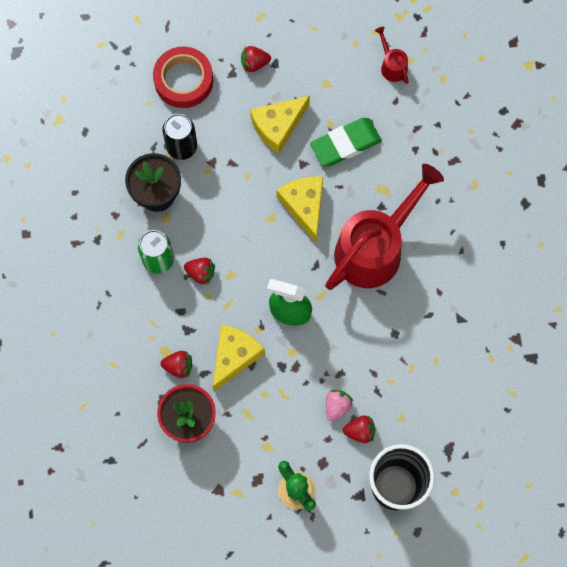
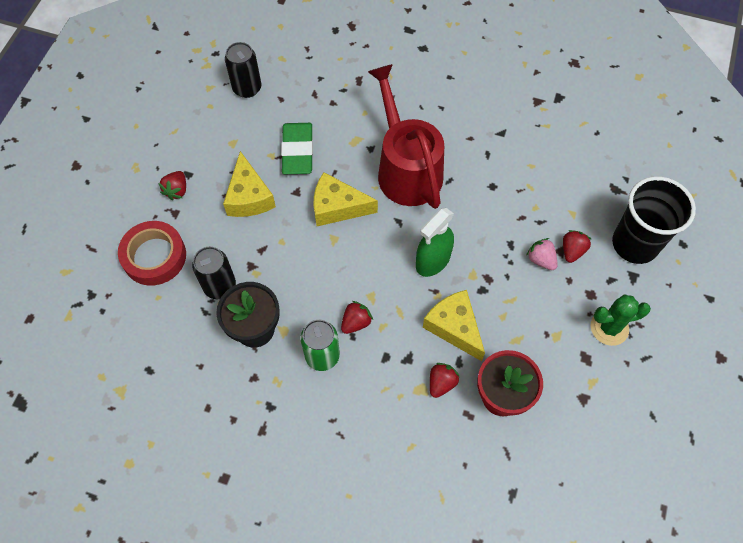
camera: 65 degrees left, 10 degrees down
red watering can [375,27,409,84] -> black can [225,42,261,98]

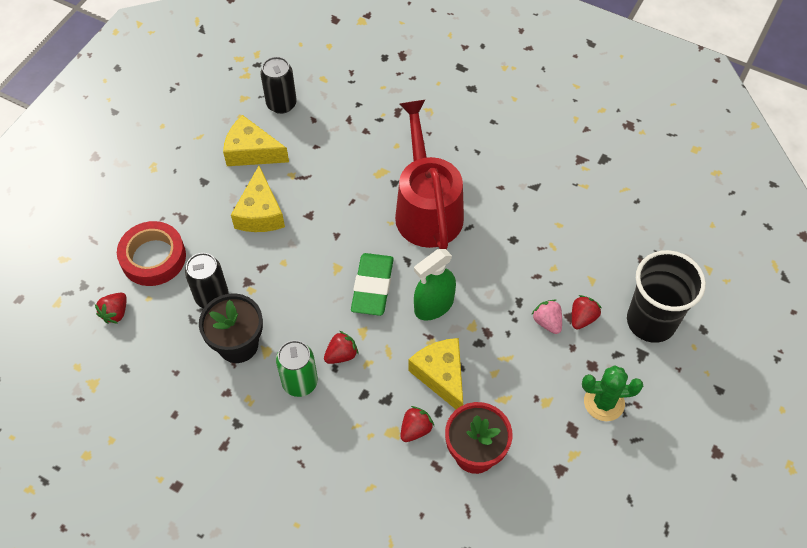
camera: 10 degrees right, 5 degrees down
red strawberry [158,171,186,200] -> red strawberry moved to [95,293,127,324]
green eraser [281,123,313,174] -> green eraser moved to [351,253,394,316]
yellow cheese [314,172,378,226] -> yellow cheese moved to [223,115,289,166]

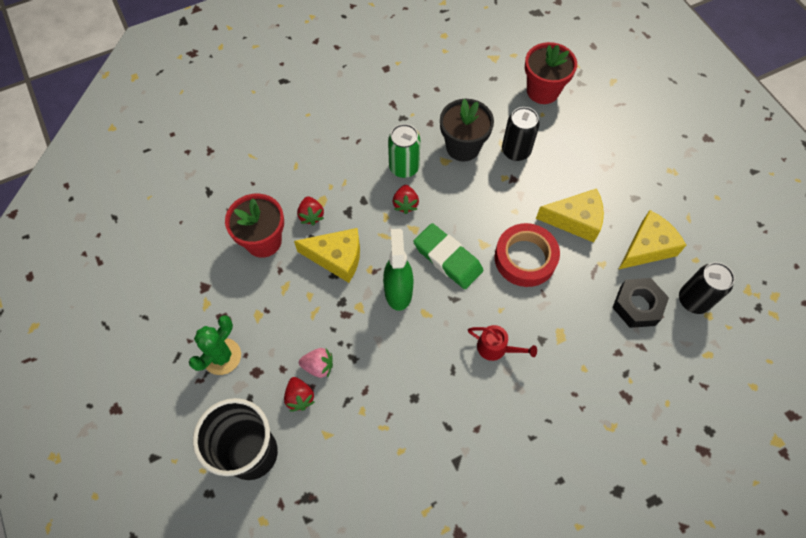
camera: 125 degrees right, 5 degrees up
red strawberry [95,293,127,324] -> red flower pot [525,42,577,104]
red tape [117,221,186,286] -> red tape moved to [495,223,560,287]
yellow cheese [231,166,285,232] -> yellow cheese turned 150 degrees clockwise [536,189,604,243]
red watering can [395,100,464,250] -> red watering can [468,325,537,361], size x0.41
none -> black nut [612,278,669,328]

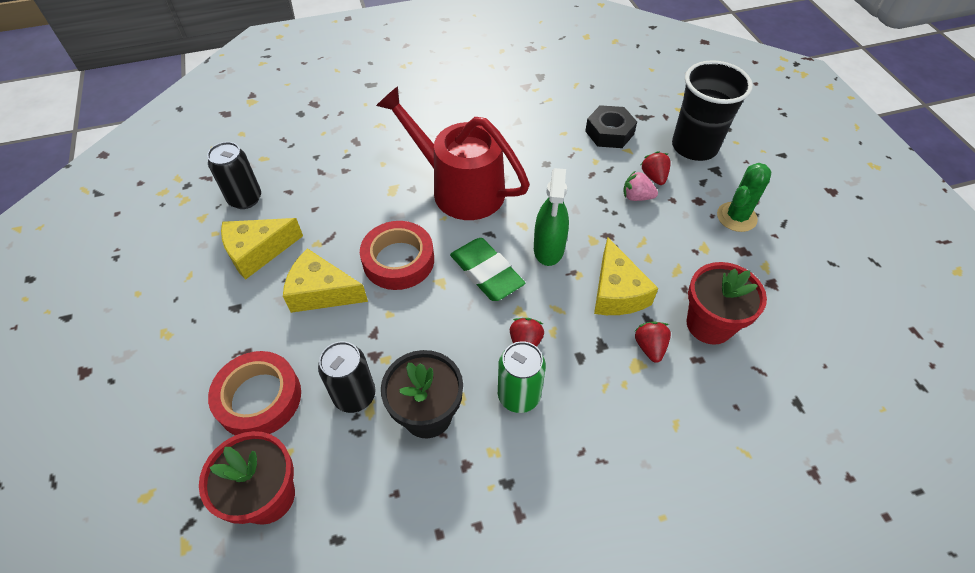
camera: 170 degrees left, 10 degrees down
yellow cheese [294,228,360,283] -> yellow cheese turned 120 degrees counterclockwise [594,237,659,315]
red watering can [468,325,537,361] -> red watering can [376,86,530,220], size x2.42
black nut [612,278,669,328] -> black nut moved to [585,105,637,148]
none -> red tape [208,351,301,435]

